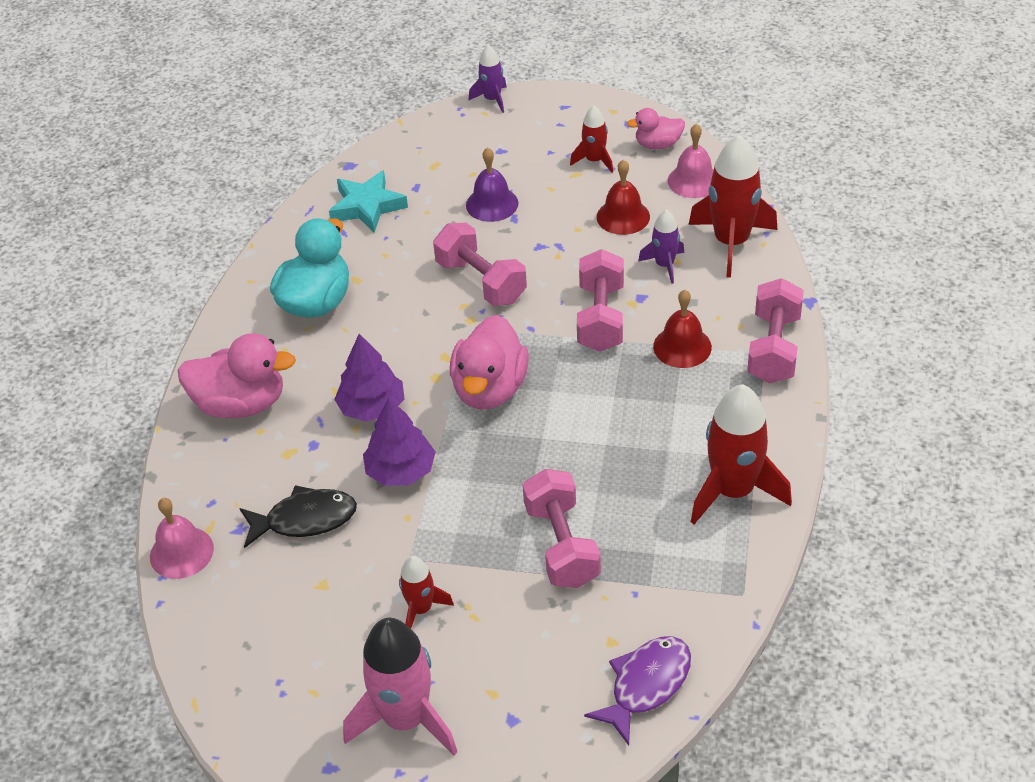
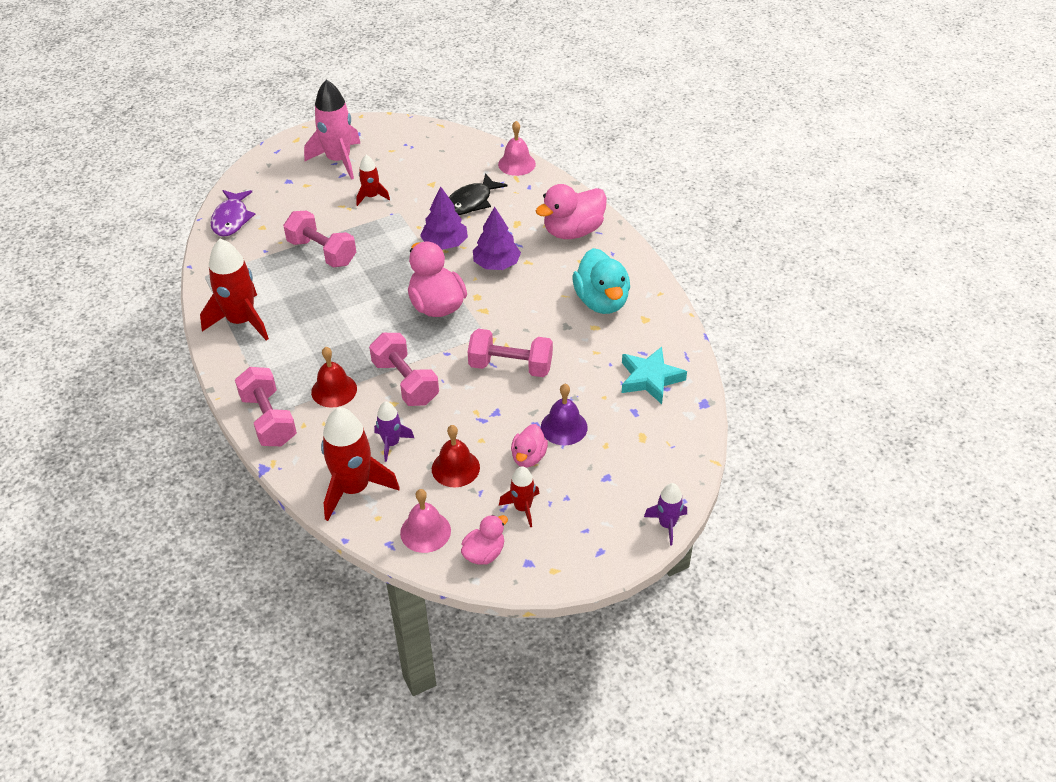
camera: 140 degrees right, 0 degrees up
none -> pink duck [511,424,548,467]

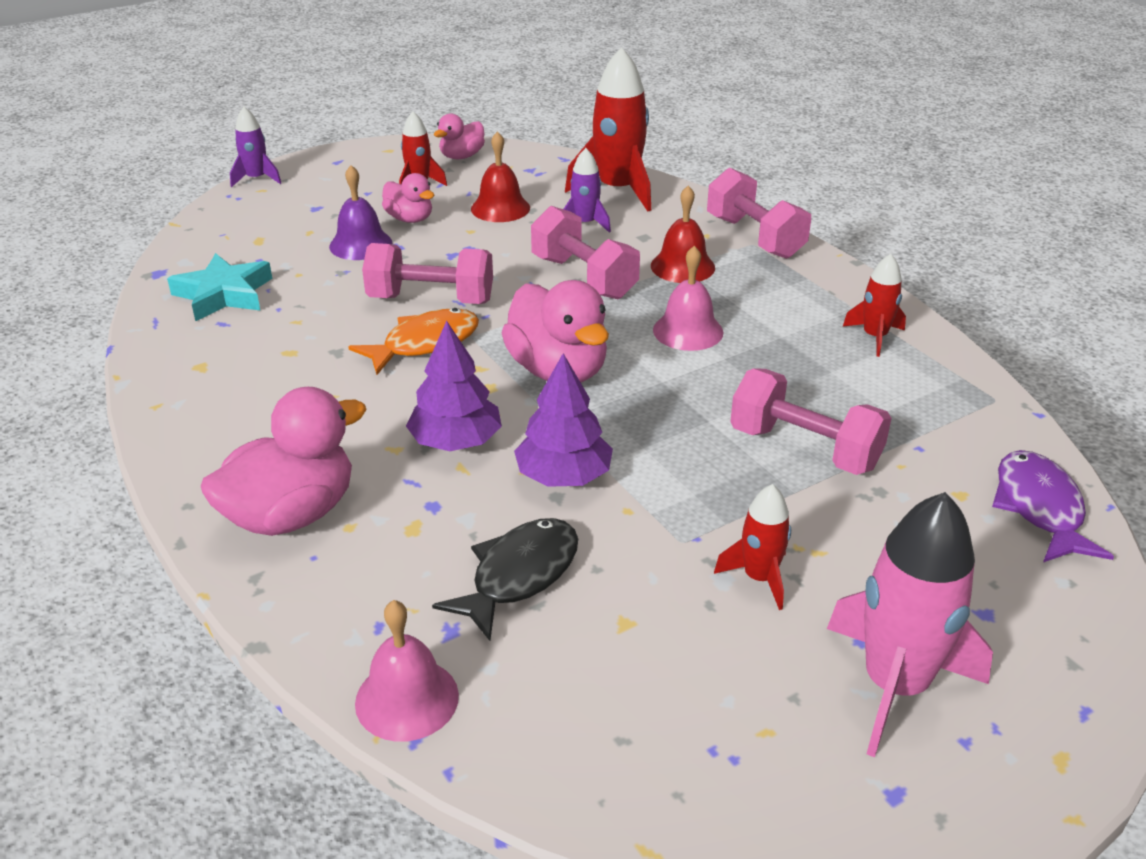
camera: 175 degrees right, 10 degrees down
red rocket [200,239,269,341] -> red rocket [843,254,906,357], size x0.53
pink bell [400,489,451,553] -> pink bell moved to [653,246,723,351]
pink duck [511,424,548,467] -> pink duck turned 120 degrees clockwise [382,173,434,223]
turquoise duck [573,248,630,314] -> none
none -> orange fish [348,308,479,375]

